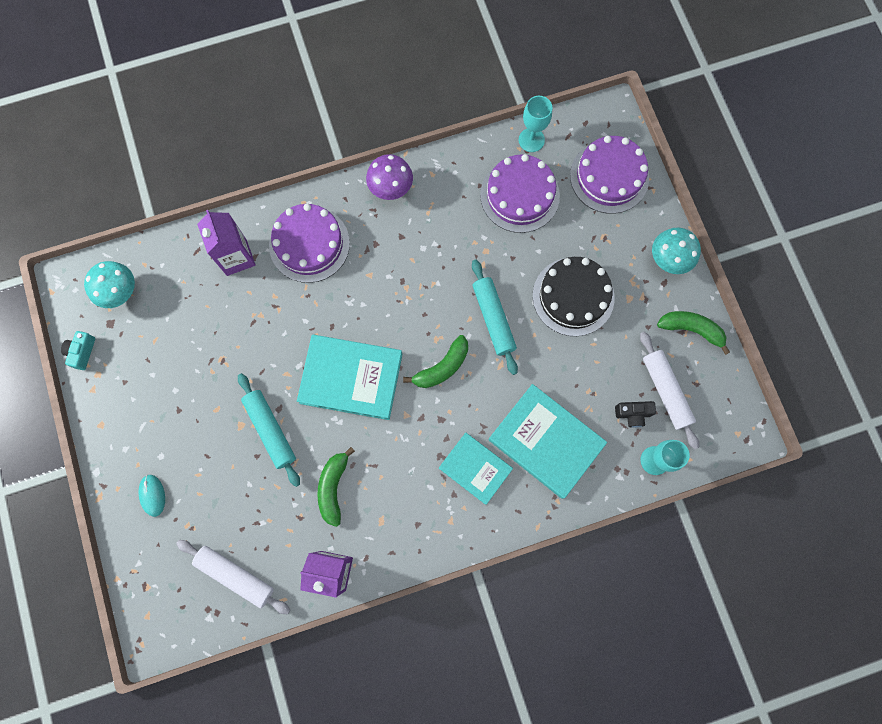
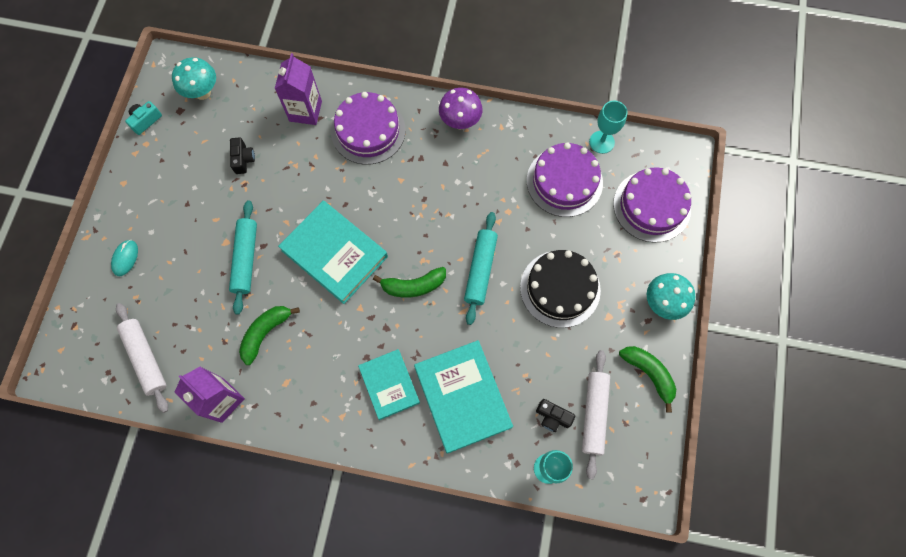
camera: 30 degrees right, 5 degrees down
none -> black camera [230,137,255,174]

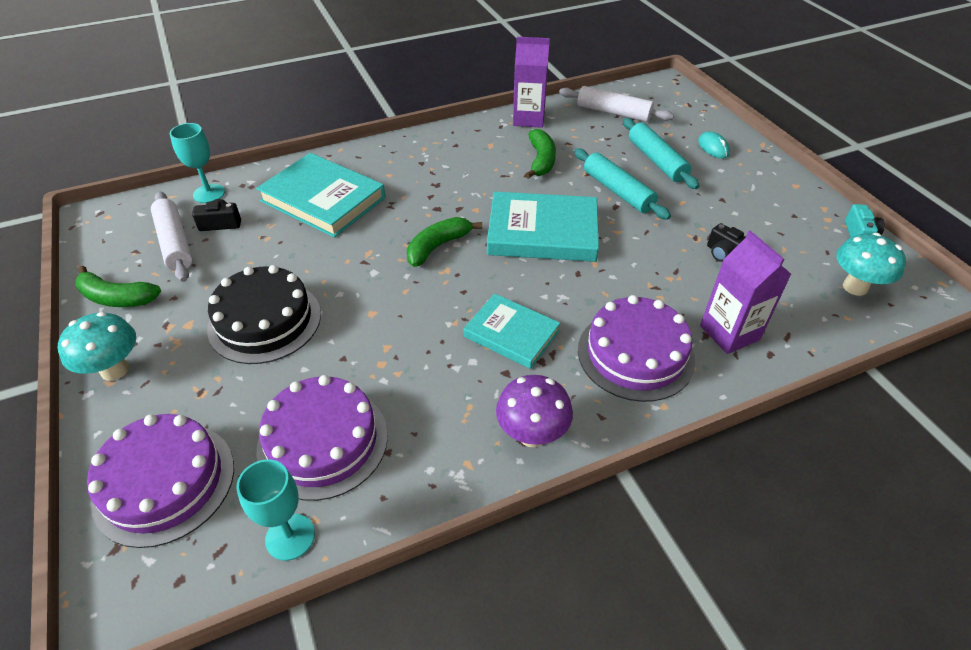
camera: 145 degrees right, 25 degrees down
turquoise book [358,349,420,420] -> turquoise book moved to [464,294,560,369]
turquoise rolling pin [464,212,498,325] -> turquoise rolling pin moved to [623,118,699,189]

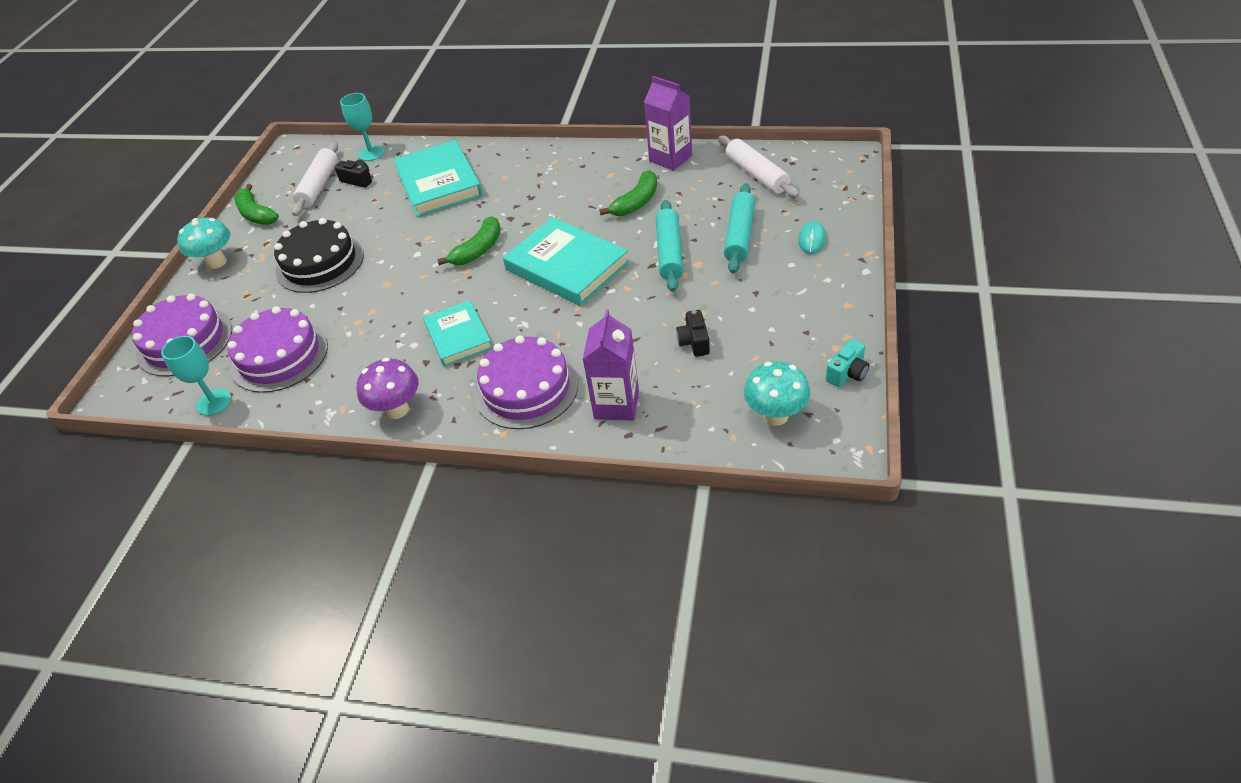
camera: 40 degrees right, 0 degrees up
green banana [407,217,482,267] -> green banana turned 135 degrees clockwise [437,216,501,265]

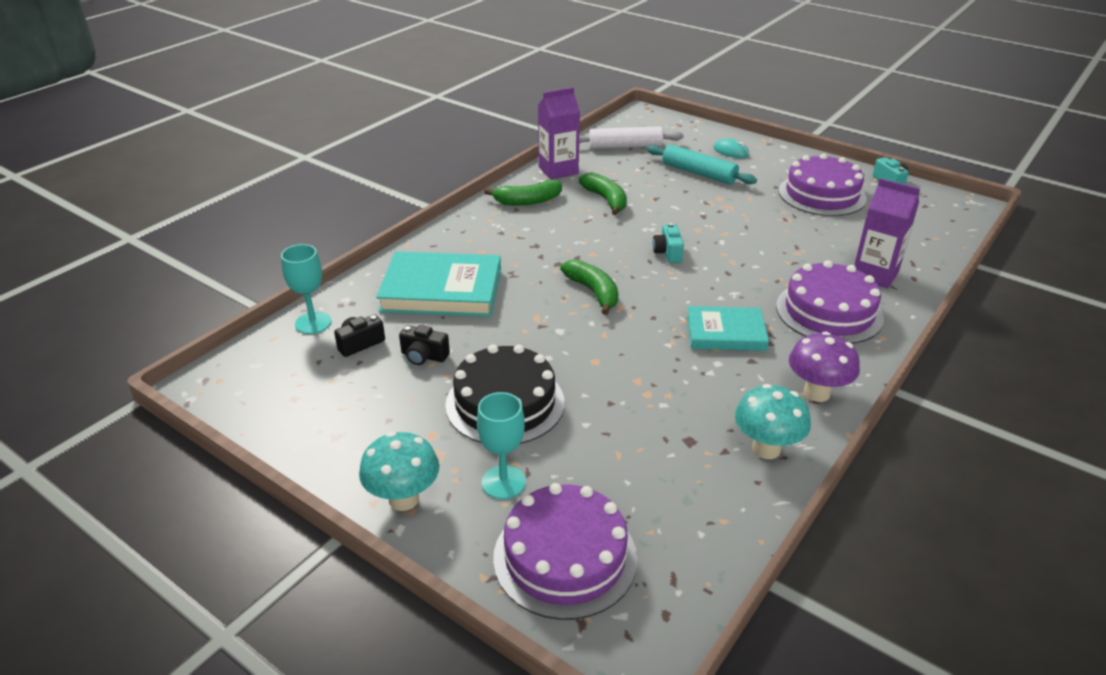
camera: 70 degrees left, 10 degrees down
turquoise goblet [161,336,231,416] -> turquoise goblet moved to [477,392,526,499]
purple cake [227,306,328,393] -> purple cake moved to [779,153,866,216]
green banana [235,184,279,225] -> green banana moved to [484,180,562,206]
white rolling pin [291,142,338,216] -> none
turquoise book [503,217,630,306] -> turquoise camera [653,223,684,263]
turquoise rolling pin [656,200,684,292] -> none
black camera [676,310,710,357] -> black camera moved to [399,325,450,365]
turquoise mushroom [744,361,811,426] -> turquoise mushroom moved to [735,384,811,459]

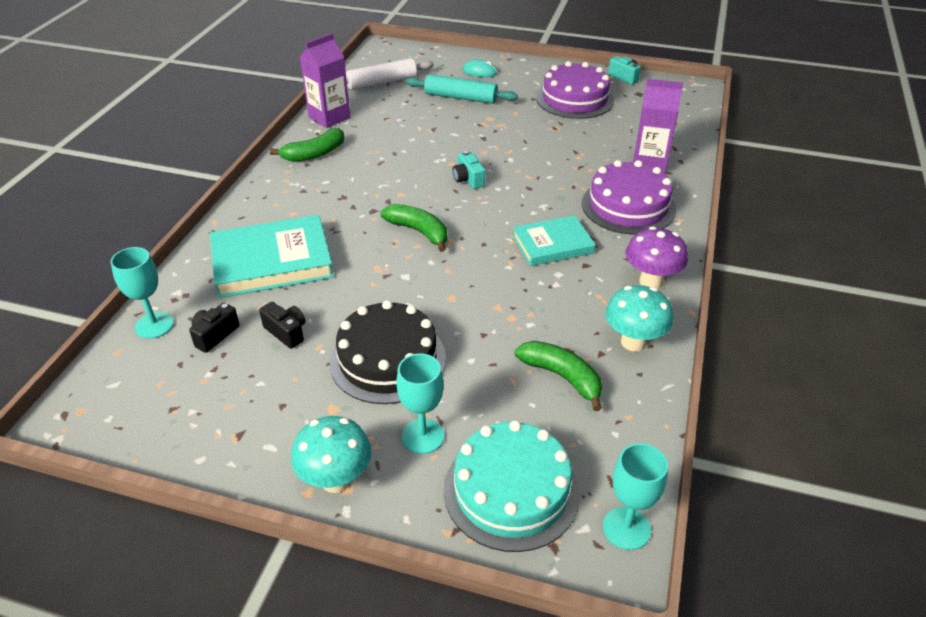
camera: 20 degrees left, 5 degrees up
black camera [399,325,450,365] -> black camera turned 135 degrees counterclockwise [259,302,305,349]
purple cake [493,483,638,620] -> turquoise cake [444,420,580,552]
green banana [578,172,627,215] -> green banana moved to [515,341,602,411]
none -> turquoise goblet [603,443,668,550]

